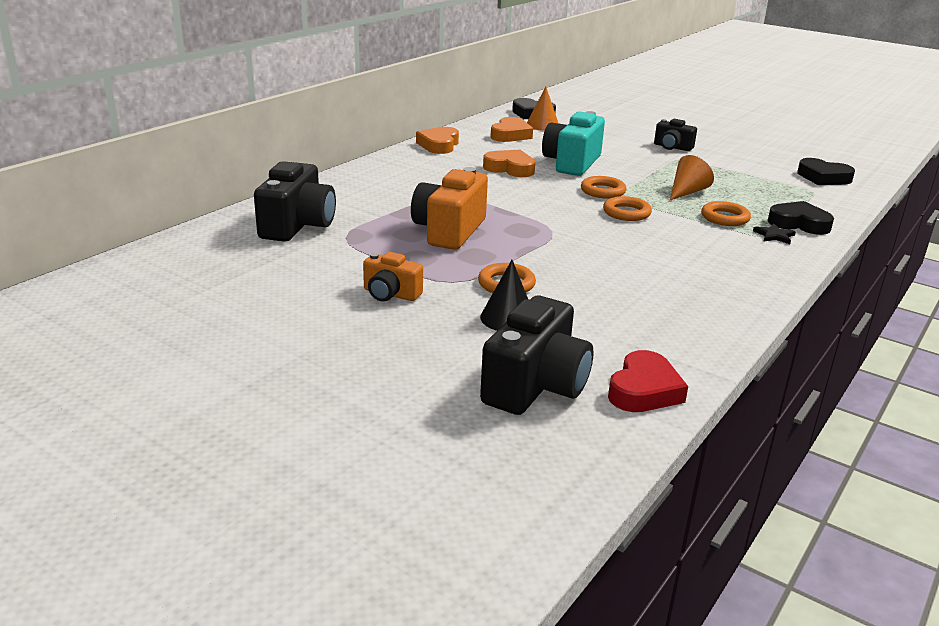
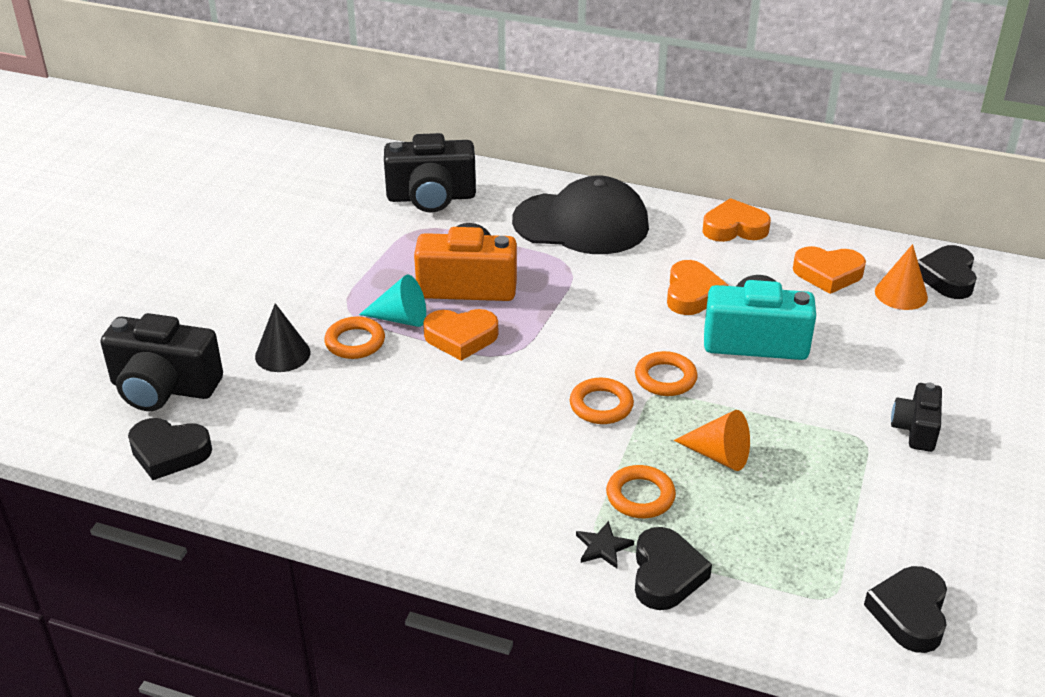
camera: 75 degrees right, 10 degrees up
orange camera [363,252,423,302] -> none
red heart [608,350,688,412] -> black heart [128,418,212,480]
none -> turquoise cone [359,275,426,327]
none -> orange heart [423,309,498,361]
none -> black cap [512,176,649,254]

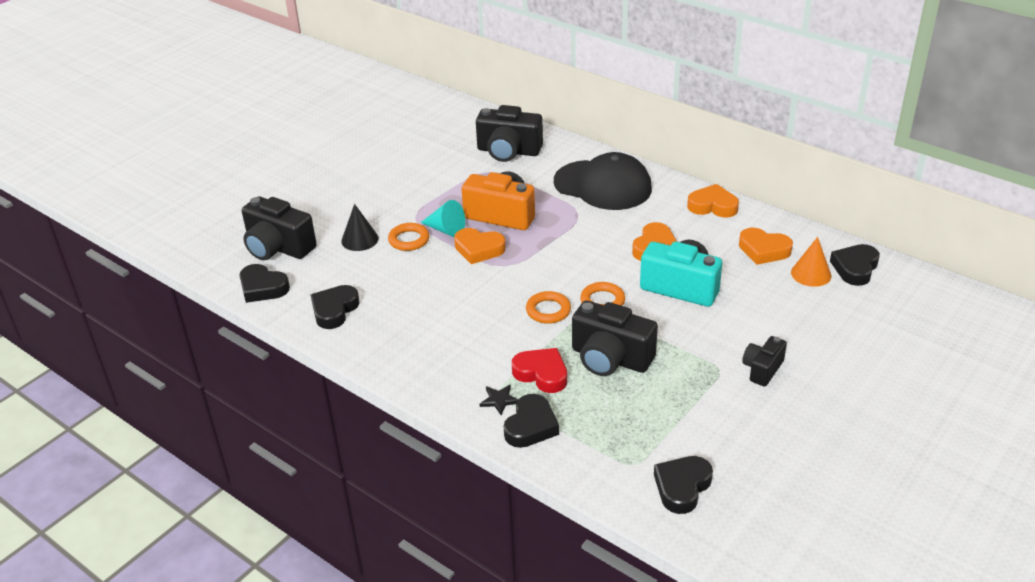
camera: 20 degrees right, 0 degrees up
orange ring [606,465,676,518] -> red heart [512,348,567,393]
orange cone [673,410,750,471] -> black camera [572,301,658,376]
none -> black heart [311,285,360,329]

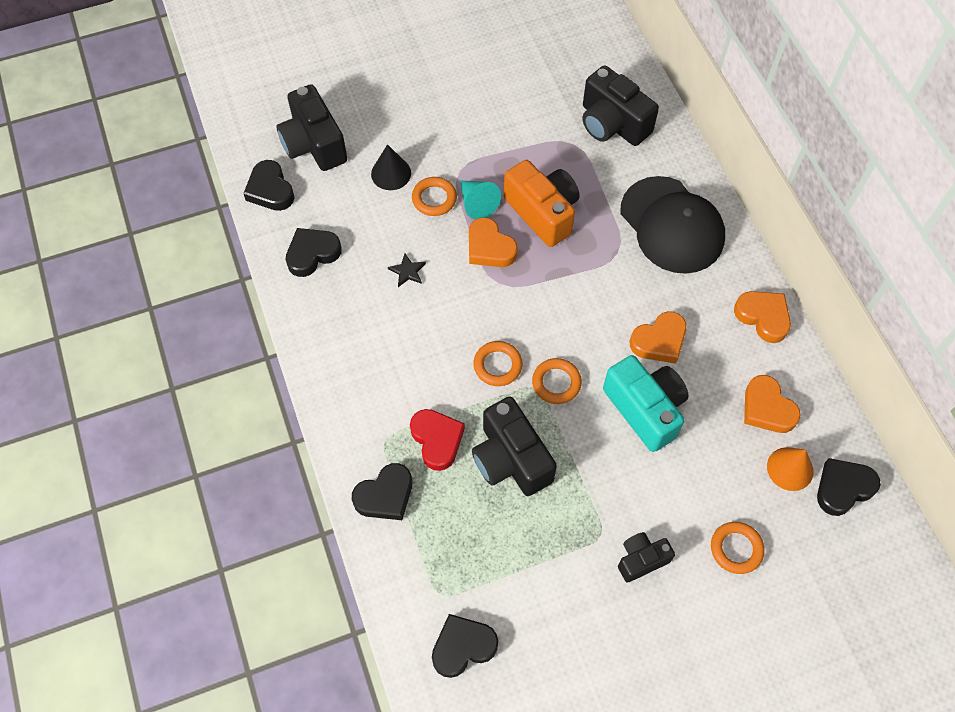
camera: 30 degrees right, 25 degrees up
black star [480,384,519,415] -> black star moved to [388,253,426,287]
none -> orange ring [711,522,765,574]

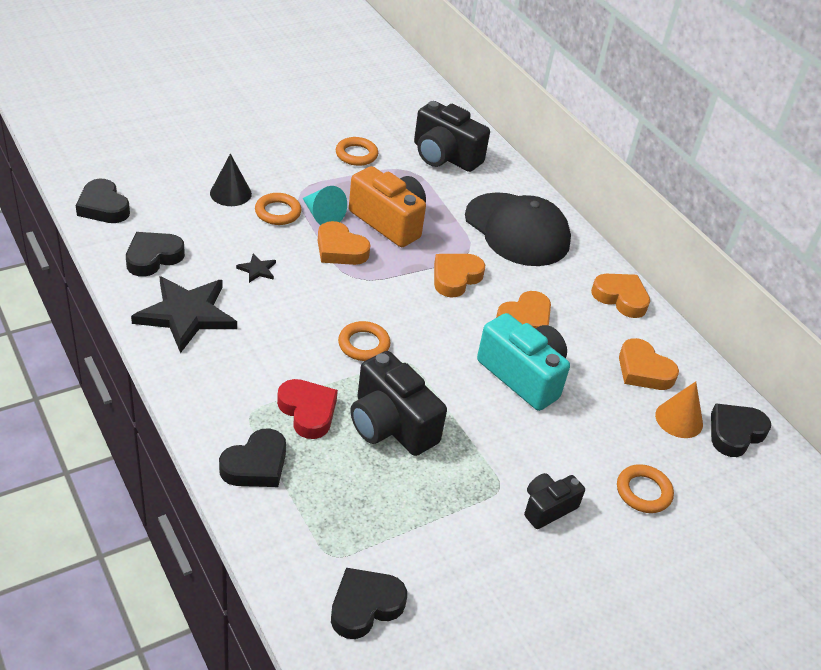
camera: 15 degrees left, 20 degrees down
black camera [277,84,347,171] -> none
orange ring [532,358,582,404] -> orange ring moved to [336,137,378,166]
none -> black star [131,276,237,353]
none -> orange heart [434,254,485,298]

